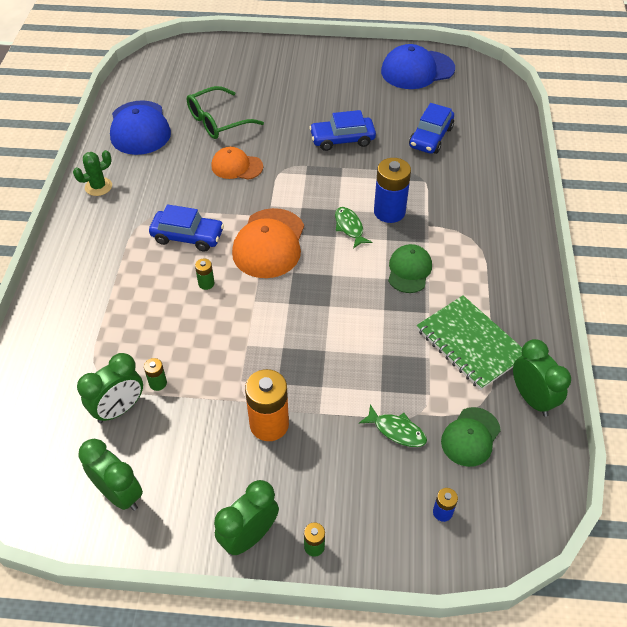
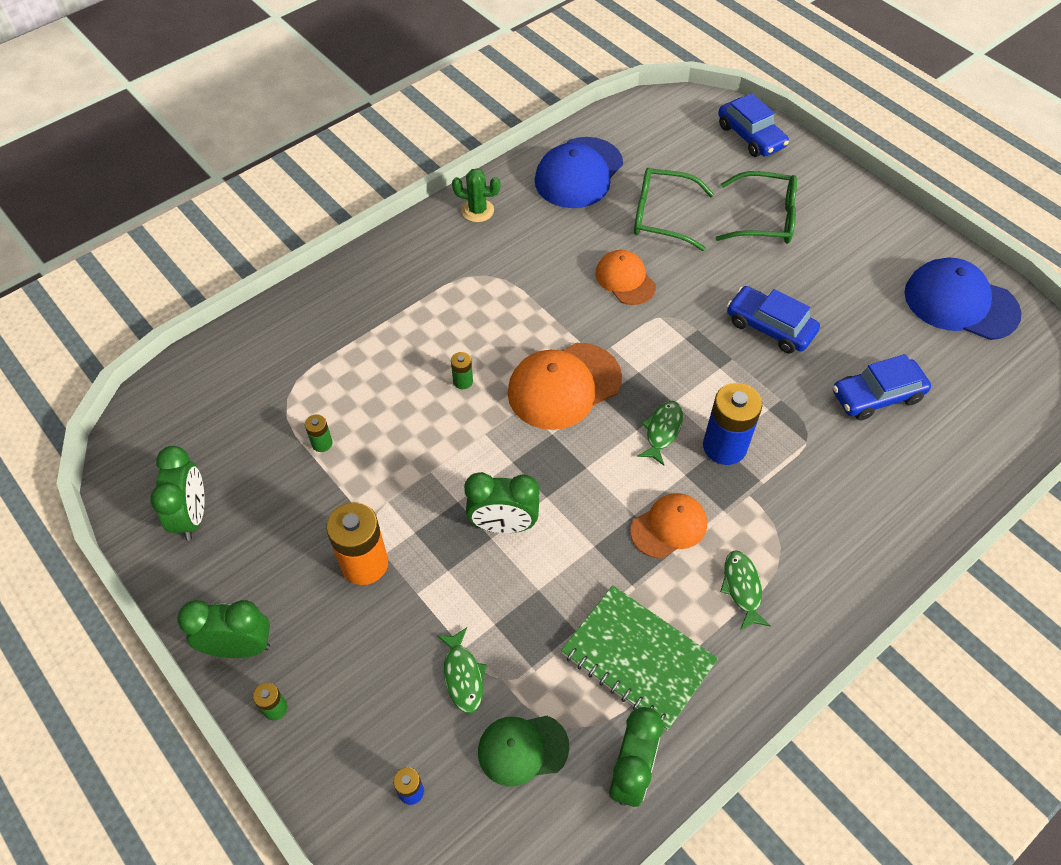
camera: 45 degrees right, 5 degrees up
green clock [77,353,143,423] -> green clock moved to [464,472,539,533]
blue car [149,204,224,252] -> blue car moved to [718,93,789,157]
green cap [388,244,432,293] -> orange cap [630,493,707,559]
green notebook [417,295,522,390] -> green notebook turned 60 degrees counterclockwise [561,585,718,731]
none -> green glasses [716,171,797,244]
none -> green fish [720,550,771,630]

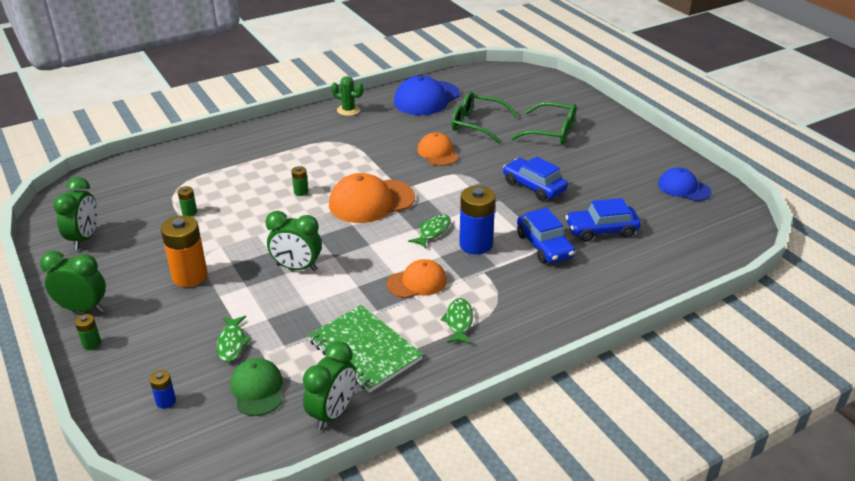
camera: 10 degrees right, 20 degrees down
green cap [478,716,569,787] -> green cap turned 75 degrees clockwise [231,358,282,416]
blue car [718,93,789,157] -> blue car moved to [517,208,575,263]
blue cap [904,258,1022,340] -> blue cap [658,167,711,201], size x0.62

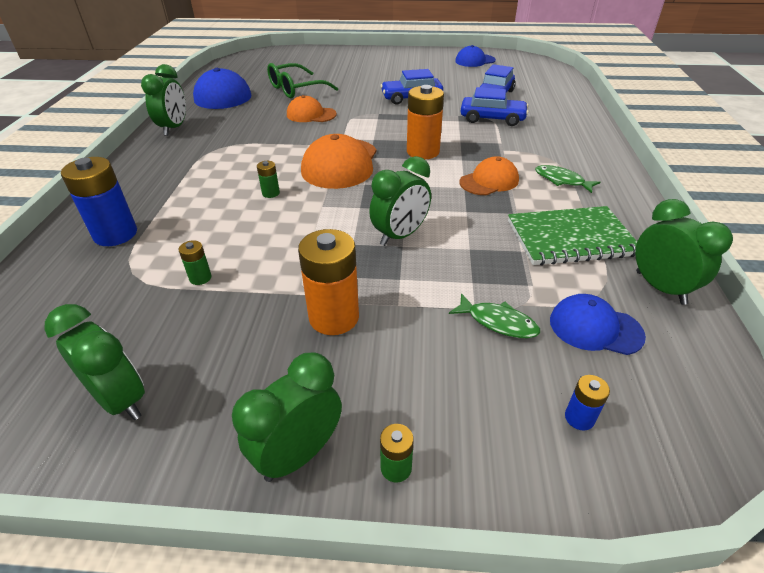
camera: 55 degrees left, 5 degrees up
green cap [231,358,282,416] -> blue cap [550,294,646,355]
green cactus [331,76,363,116] -> green clock [141,64,186,136]
orange cap [387,259,447,298] -> orange cap turned 45 degrees clockwise [460,156,519,195]
green fish [408,214,451,248] -> orange battery [407,85,444,159]
blue battery [459,186,495,255] -> blue battery moved to [61,157,137,246]
green glasses [511,102,576,145] -> none

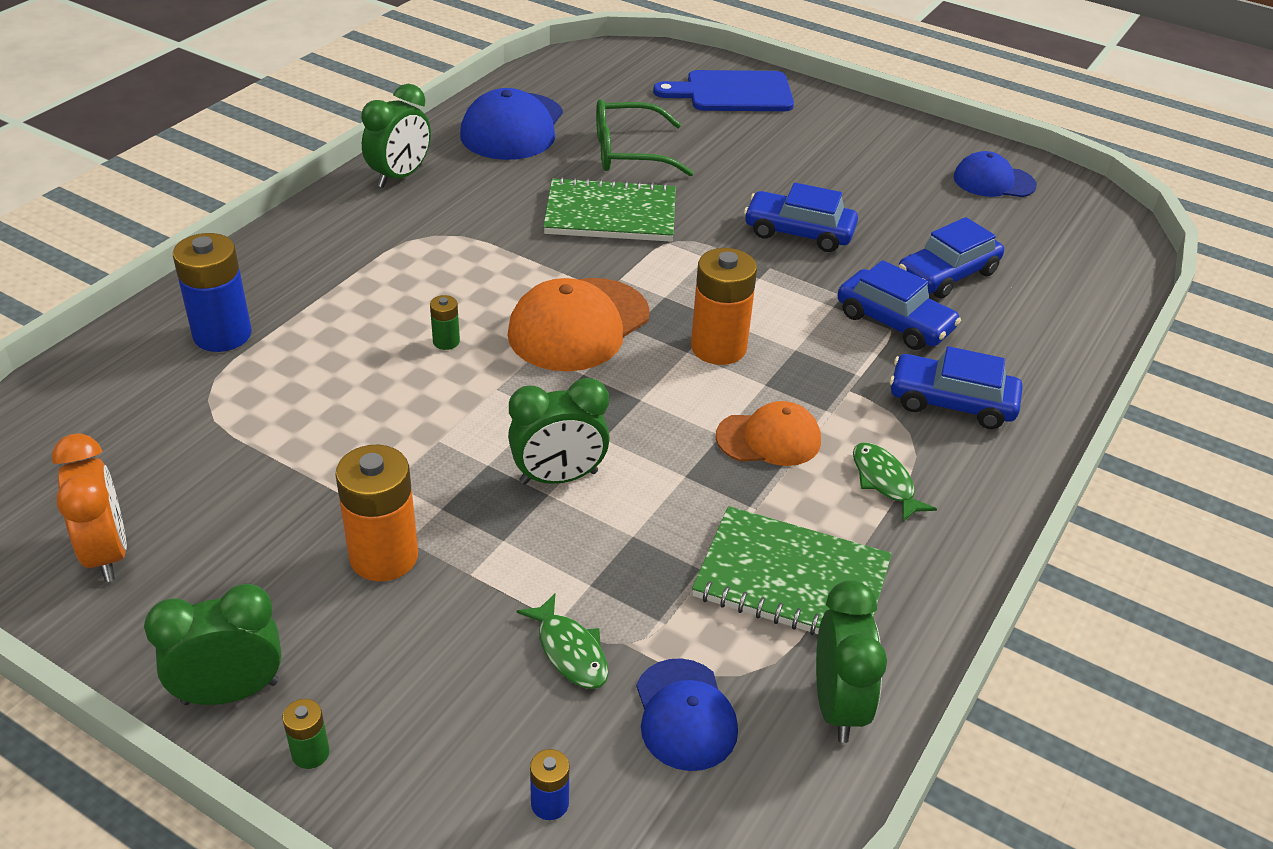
camera: 25 degrees right, 0 degrees up
green clock [44,304,145,420] -> orange clock [52,433,127,582]
green battery [179,240,211,285] -> none
orange cap [287,95,337,122] -> green notebook [543,177,676,242]
blue cap [550,294,646,355] -> blue cap turned 150 degrees counterclockwise [636,658,738,771]
none -> blue cutting board [653,70,794,111]
none -> blue car [890,346,1023,429]

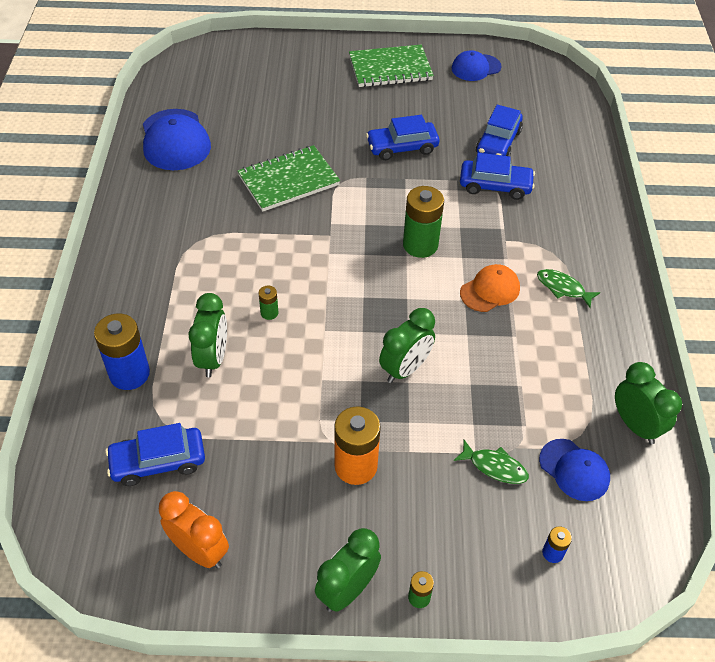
camera: 30 degrees left, 10 degrees up
green clock [361,84,431,188] -> green clock moved to [188,293,227,377]
orange cap [507,278,650,371] -> none
green glasses [596,99,694,176] -> none
blue cutting board [653,70,794,111] -> none
orange battery [691,248,757,365] -> green battery [403,186,444,258]
green notebook [692,506,892,635] -> green notebook moved to [349,45,434,87]
blue car [890,346,1023,429] -> blue car moved to [105,423,205,486]

